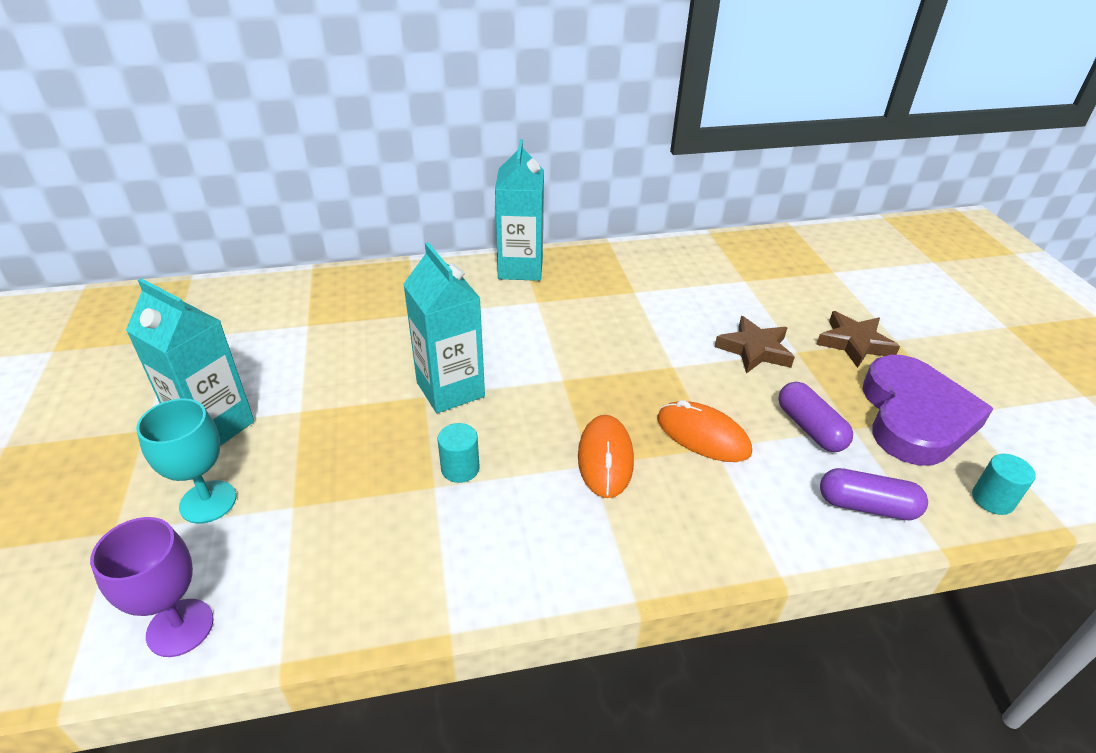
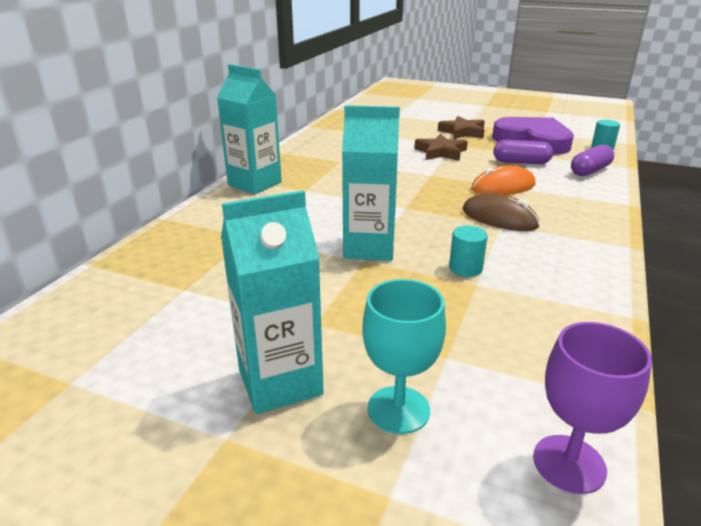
camera: 55 degrees left, 10 degrees down
orange mouse [578,415,634,498] -> brown mouse [462,193,540,231]

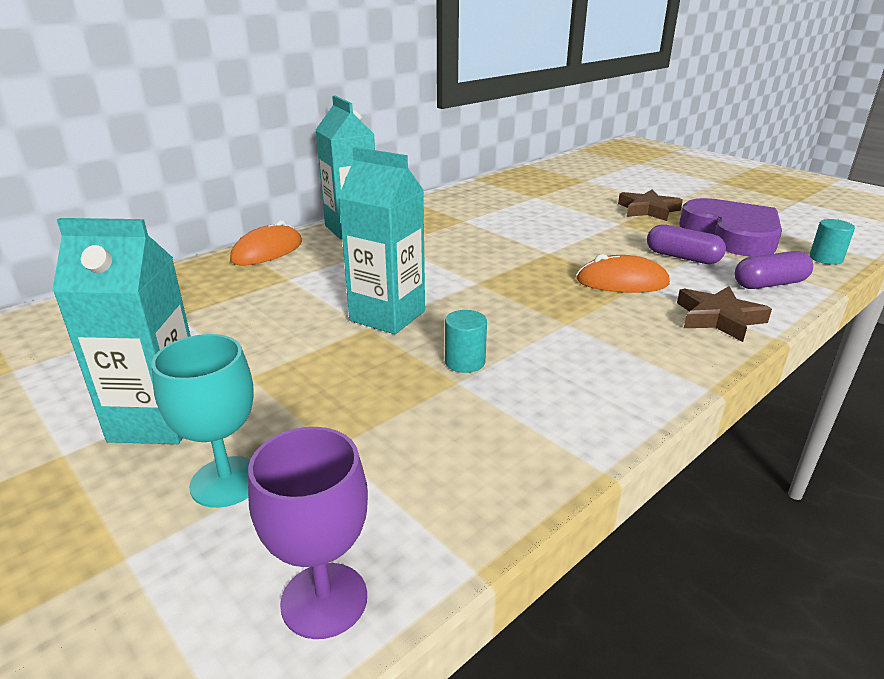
camera: 25 degrees right, 0 degrees up
brown star [414,134,468,161] -> brown star moved to [677,286,772,342]
brown mouse [462,193,540,231] -> none
none -> orange mouse [230,220,302,265]

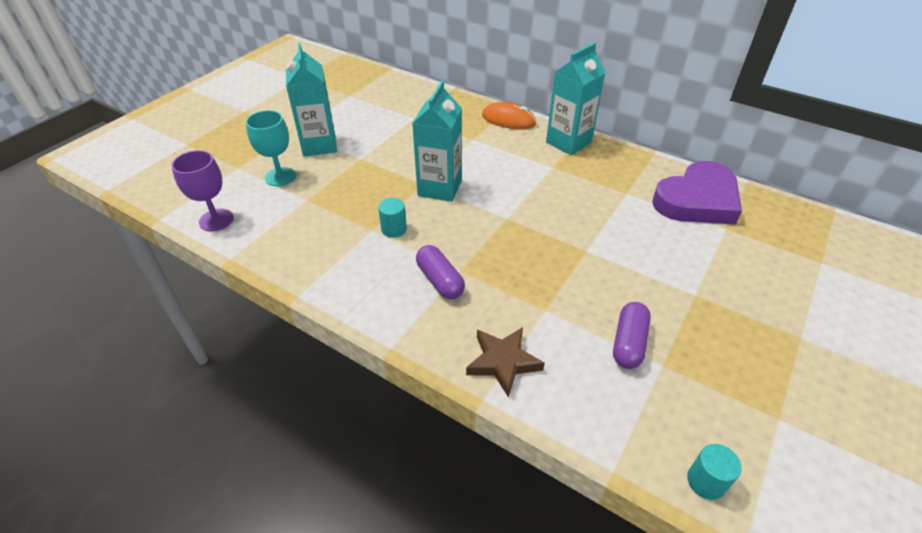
camera: 75 degrees right, 15 degrees up
orange mouse [576,254,670,293] -> none
brown star [618,189,683,221] -> none
purple heart [679,198,782,257] -> purple heart moved to [652,161,742,225]
purple capsule [734,251,813,289] -> purple capsule moved to [416,245,465,299]

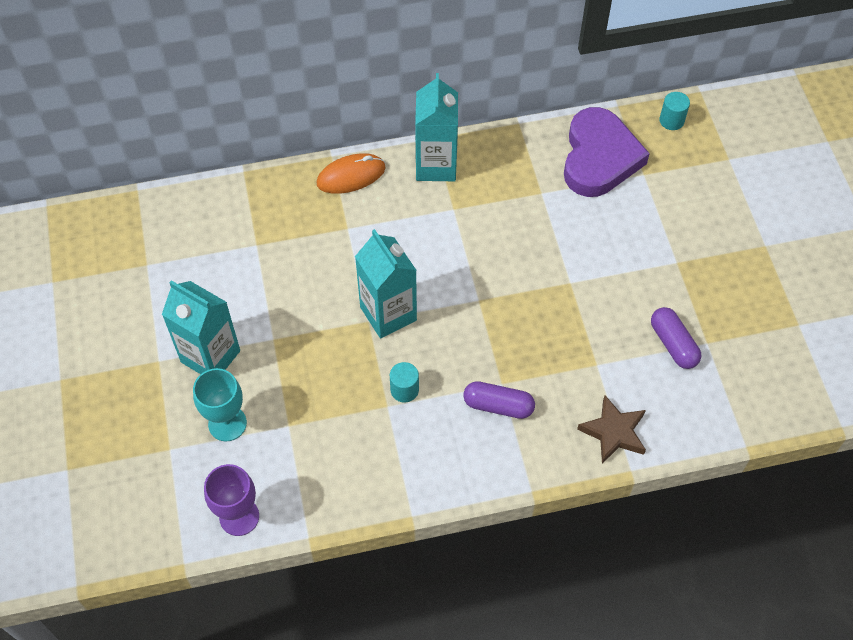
camera: 45 degrees left, 15 degrees up
turquoise cylinder [687,444,742,500] -> turquoise cylinder moved to [659,92,690,130]

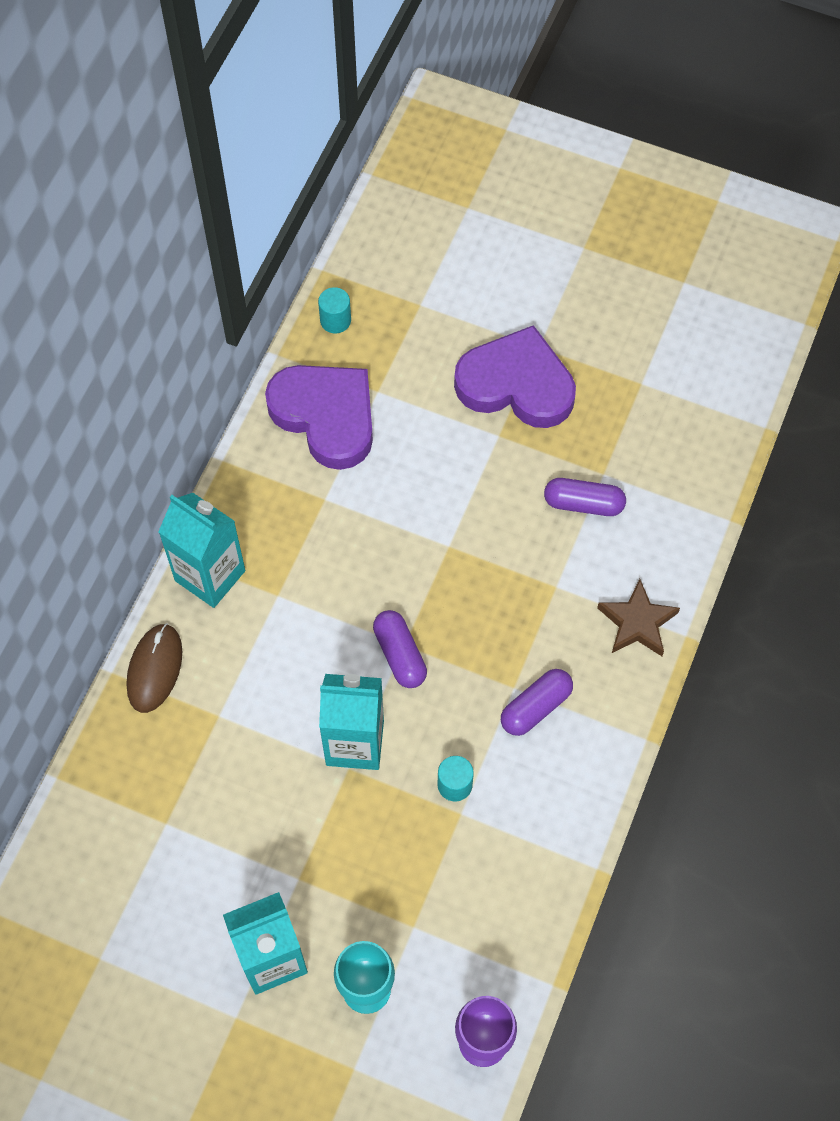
camera: 55 degrees left, 5 degrees up
orange mouse [317,153,386,194] -> brown mouse [127,623,182,713]
none -> purple capsule [373,610,427,688]
none -> purple heart [454,325,576,428]

